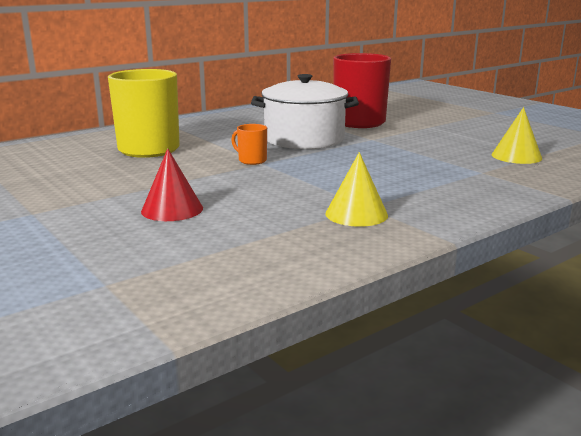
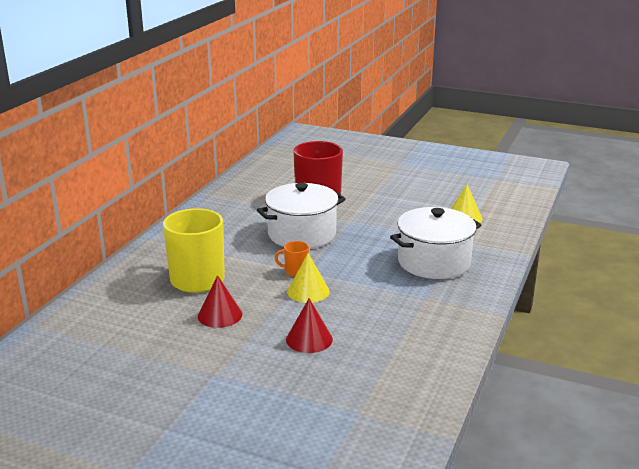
camera: 30 degrees left, 5 degrees up
yellow cone [325,152,388,227] -> yellow cone moved to [287,253,330,303]
none -> red cone [198,275,242,328]
none -> white pot [390,207,481,279]

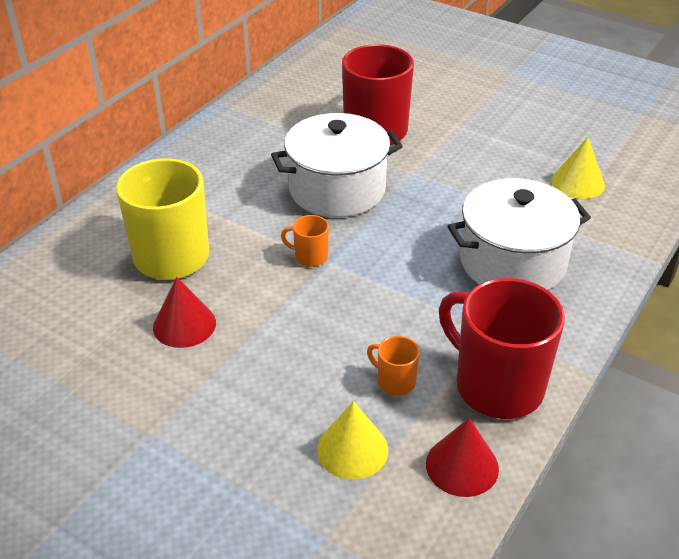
camera: 10 degrees right, 15 degrees up
red cone [286,298,333,353] -> red cone moved to [426,418,499,497]
yellow cone [287,253,330,303] -> yellow cone moved to [317,401,388,480]
none -> orange mug [367,336,420,396]
none -> red mug [439,278,565,419]

